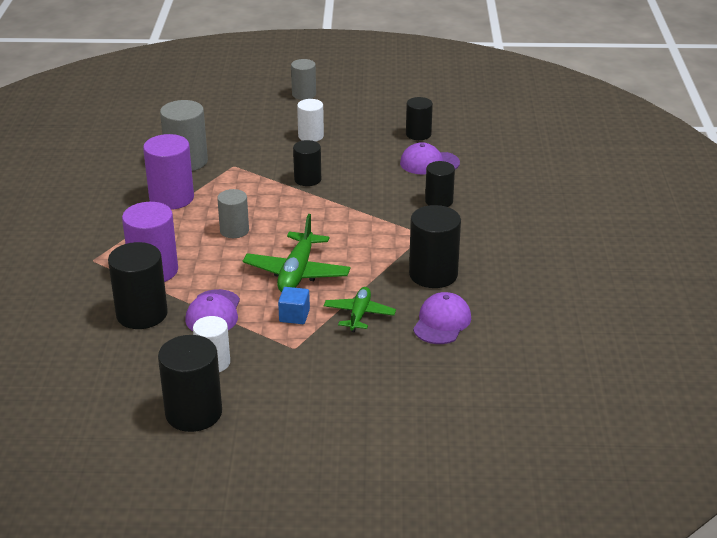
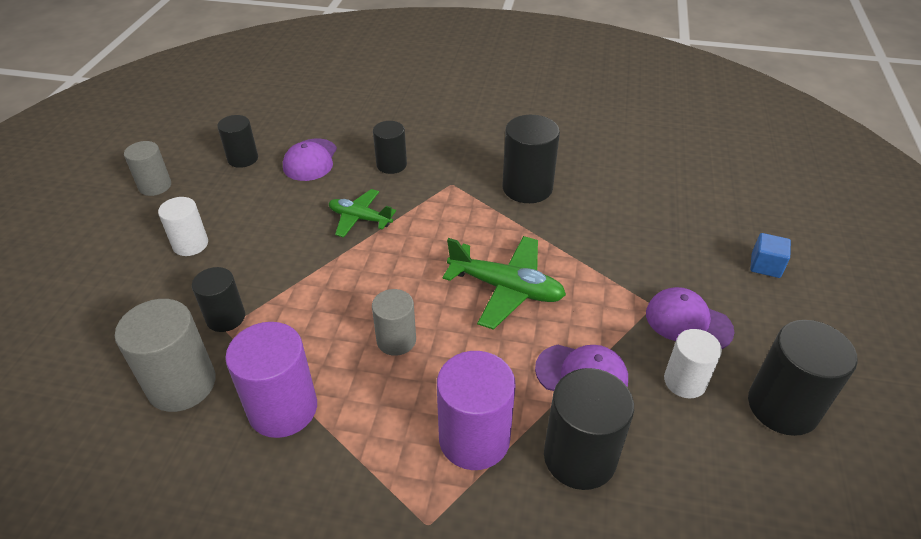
camera: 80 degrees left, 10 degrees up
blue cube [278,287,310,324] -> blue cube moved to [750,233,791,278]
grey cylinder [291,59,316,100] -> grey cylinder moved to [124,141,171,196]
black cylinder [293,140,321,186] -> black cylinder moved to [192,267,245,332]
green plane [324,287,396,333] -> green plane moved to [329,189,396,237]
purple cap [413,292,471,344] -> purple cap moved to [646,287,735,349]

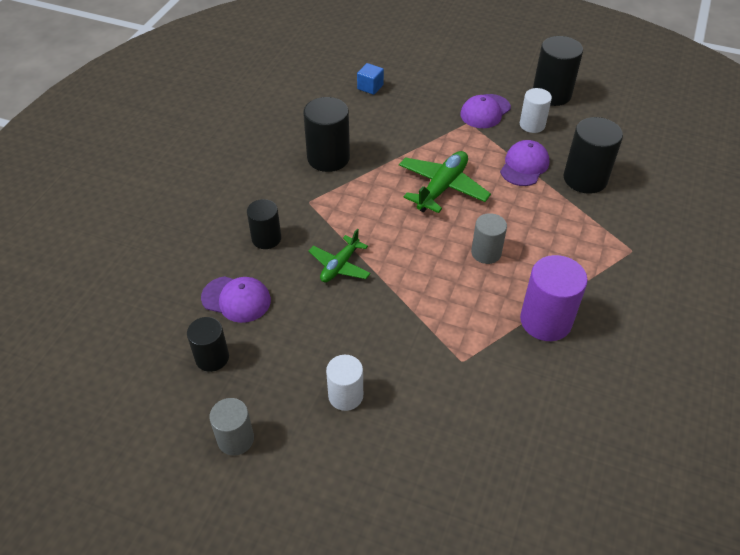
camera: 80 degrees left, 5 degrees up
grey cylinder [115,299,216,412] -> none
black cylinder [192,267,245,332] -> none
purple cylinder [437,351,516,470] -> none
blue cube [750,233,791,278] -> blue cube moved to [357,63,384,95]

